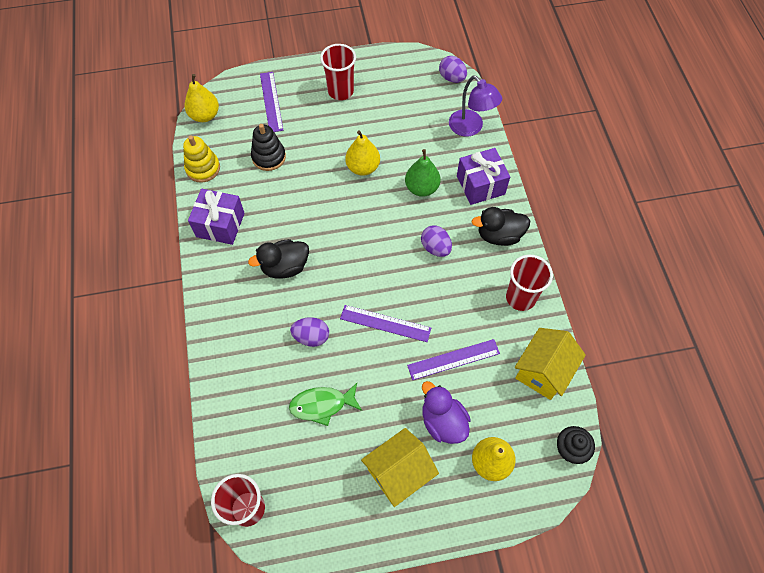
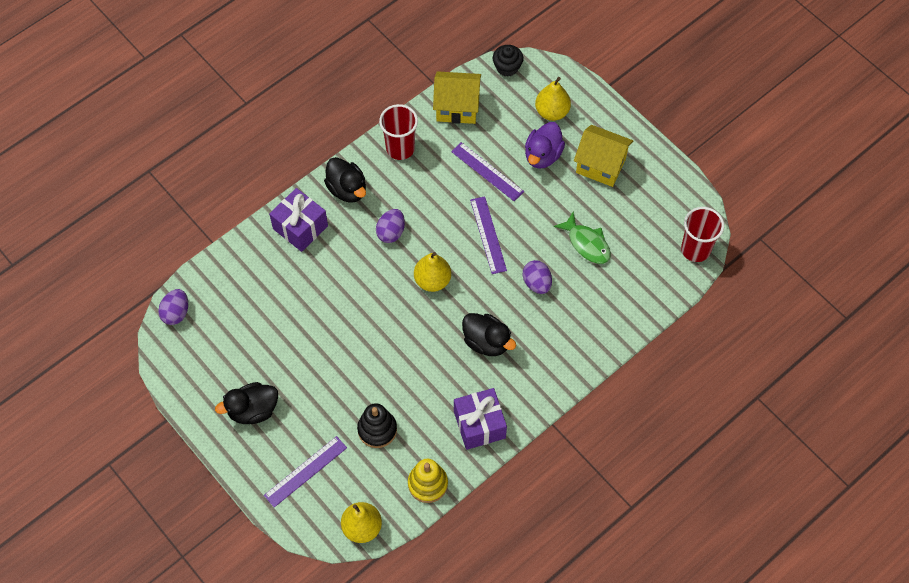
camera: 120 degrees left, 0 degrees up
red cup [320,44,356,100] -> black duck [215,382,278,424]
yellow pear [345,130,380,176] -> yellow pear moved to [414,252,451,292]
green pear [405,149,441,197] -> none
purple lamp [449,76,502,136] -> none

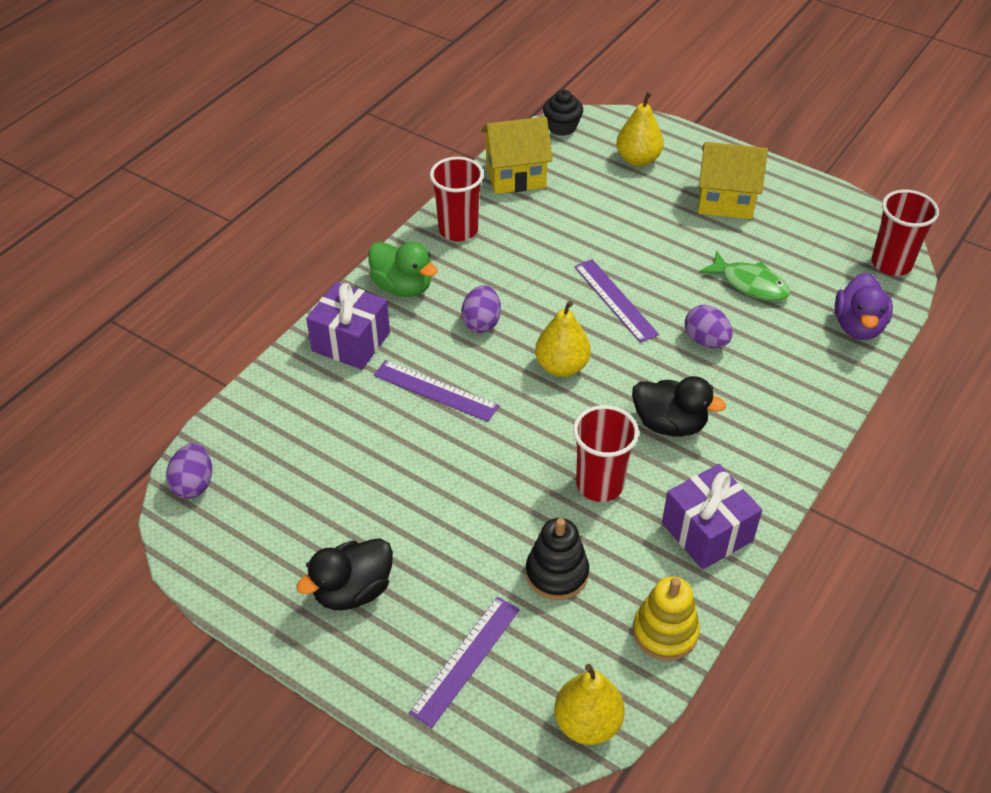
camera: 15 degrees left, 15 degrees down
black duck [324,157,366,202] -> green duck [368,242,438,297]
purple ruler [451,142,524,201] -> purple ruler moved to [374,360,499,422]
purple duck [525,122,565,169] -> purple duck moved to [835,273,893,340]
none -> red cup [573,405,639,502]

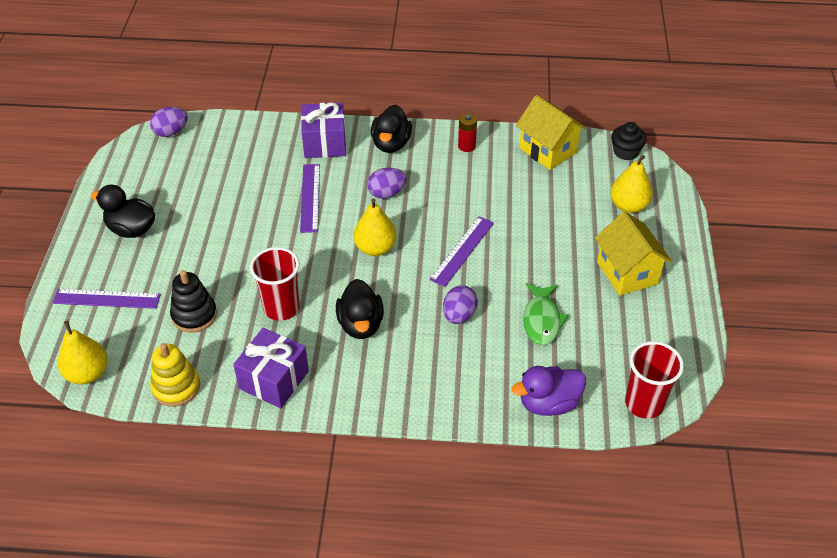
camera: 60 degrees right, 0 degrees up
green duck [368,242,438,297] -> black duck [371,105,412,153]
red cup [430,157,484,241] -> red battery [458,113,477,152]

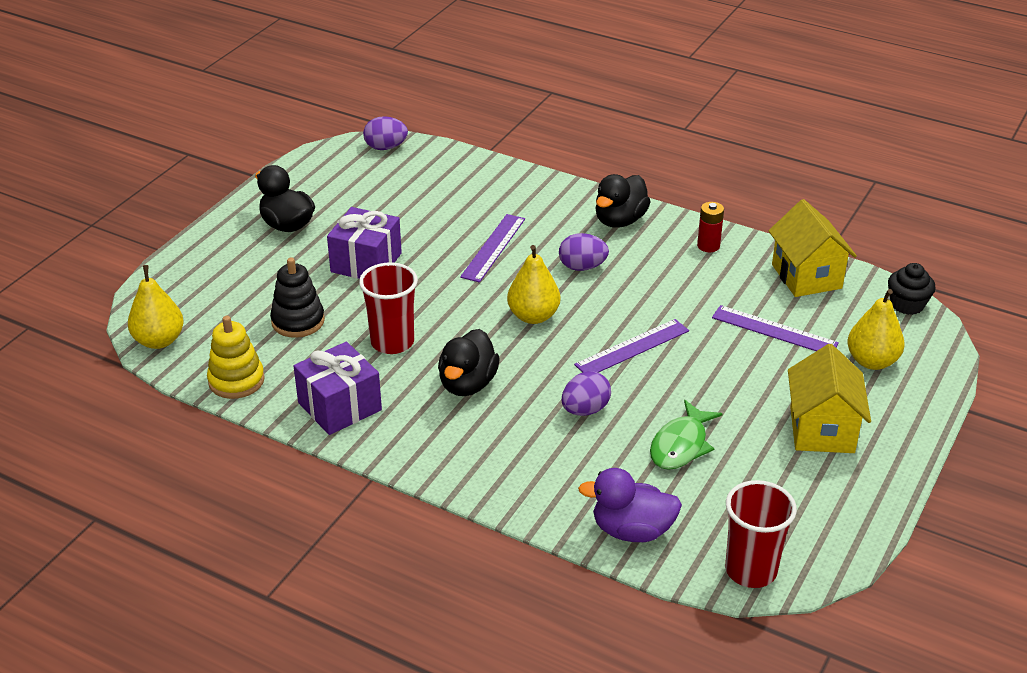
camera: 25 degrees right, 10 degrees down
purple ruler [53,289,161,309] -> purple ruler moved to [712,305,839,351]
purple gift [301,102,346,158] -> purple gift moved to [327,207,402,279]

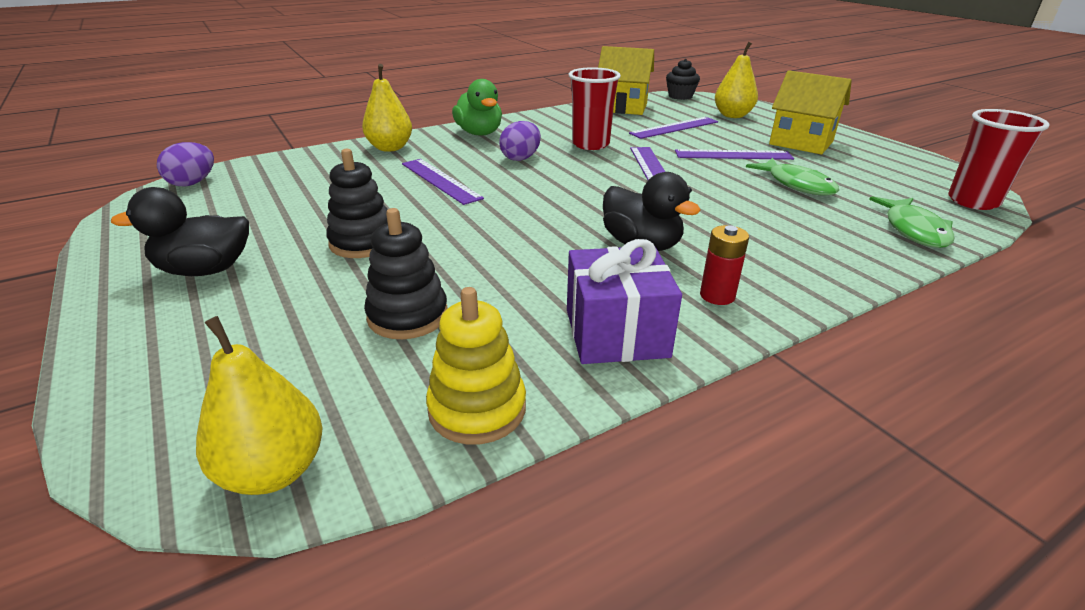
camera: 60 degrees left, 5 degrees down
purple gift [327,207,402,279] -> black stacking toy [326,149,388,258]
red cup [359,262,418,354] -> red cup moved to [569,67,621,150]
yellow pear [507,245,560,324] -> yellow pear moved to [362,64,412,152]
purple egg [562,371,611,416] -> none
purple duck [578,468,682,542] -> green fish [869,196,955,248]
black duck [596,174,651,228] -> green duck [452,79,502,136]
red battery [697,202,724,252] -> red battery moved to [700,225,749,305]
none -> purple ruler [675,149,794,160]

